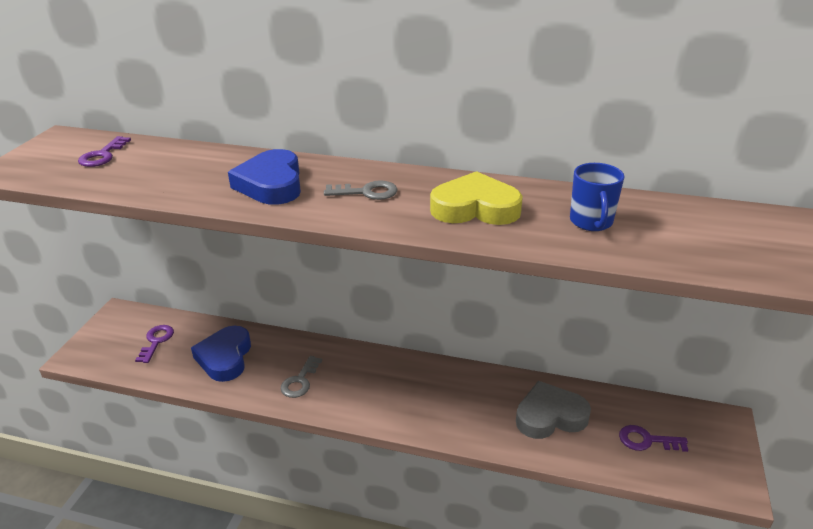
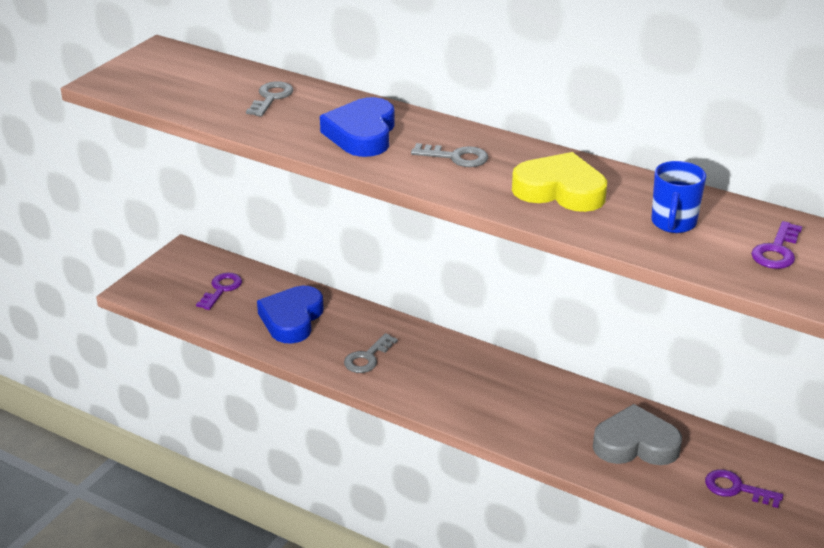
camera: 15 degrees right, 0 degrees up
purple key [78,136,131,167] -> purple key moved to [751,221,802,269]
none -> grey key [246,81,293,117]

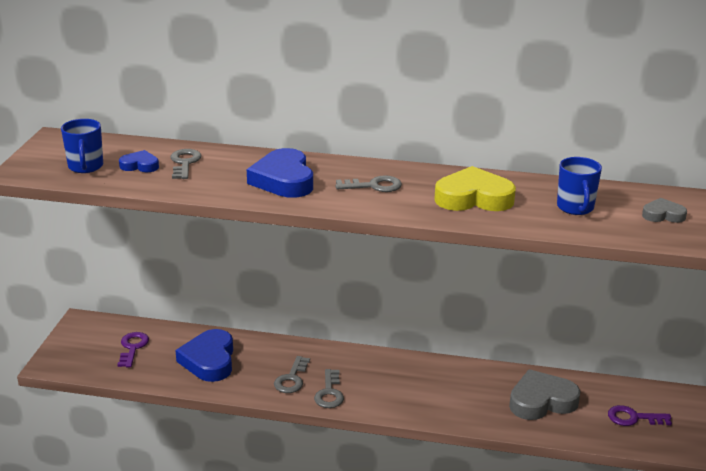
camera: 20 degrees left, 5 degrees down
purple key [751,221,802,269] -> grey heart [642,198,687,223]
none -> blue mug [61,119,103,173]
none -> blue heart [119,150,159,172]
none -> grey key [314,369,344,408]

